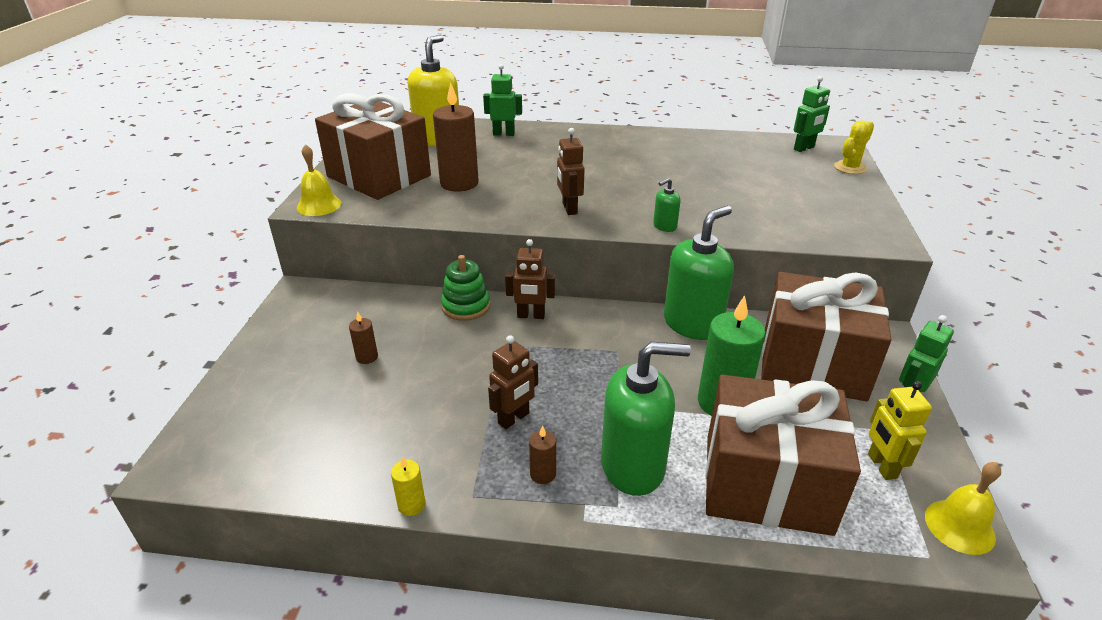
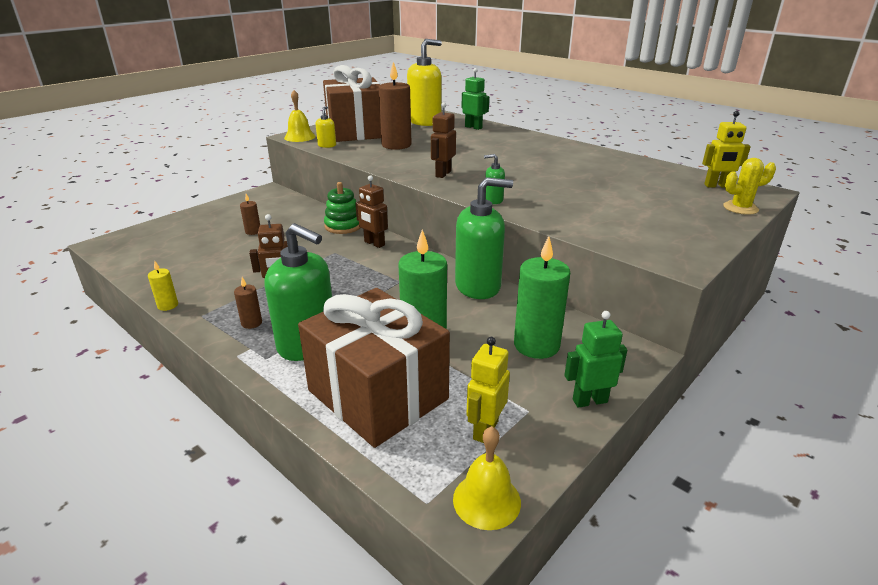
camera: 35 degrees right, 5 degrees down
brown gift [761,272,891,401] -> green candle [514,236,570,359]
green robot [794,76,830,152] -> yellow robot [702,111,751,187]
none -> yellow soap dispenser [316,106,336,148]

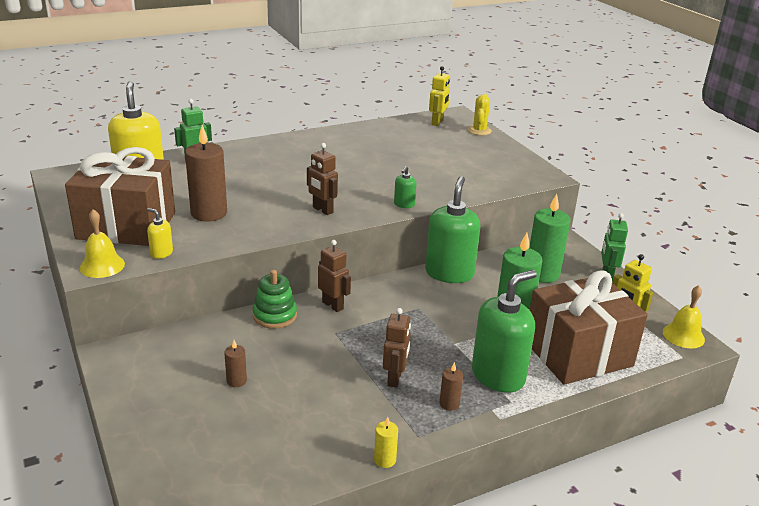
camera: 70 degrees left, 0 degrees up
brown robot [355,175,388,248] -> brown robot turned 105 degrees counterclockwise [318,240,351,312]

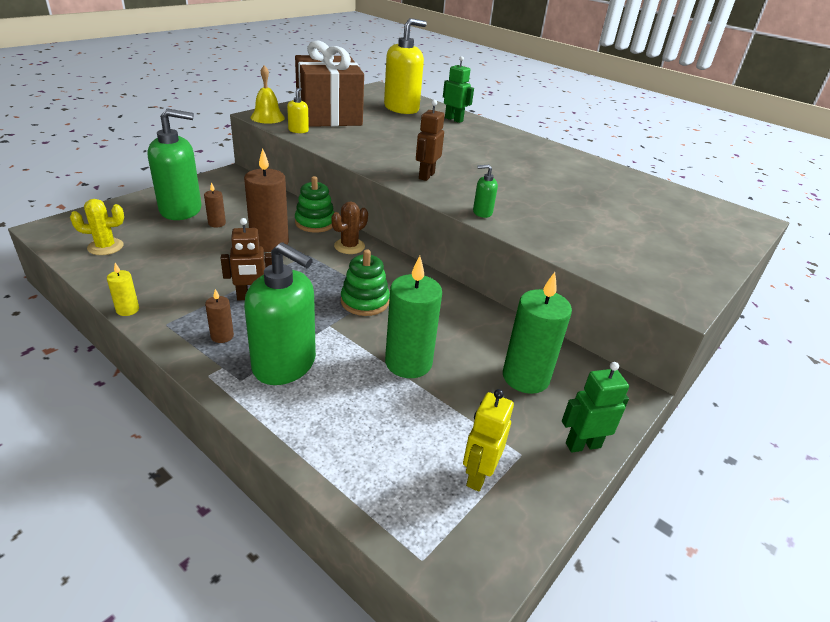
camera: 65 degrees right, 5 degrees up
brown candle [185,125,227,221] -> brown candle moved to [244,148,289,252]
brown robot [318,240,351,312] -> brown cactus [331,201,368,254]
green soap dispenser [425,176,480,283] -> green soap dispenser moved to [148,108,201,220]
yellow robot [429,66,450,126] -> none
yellow cactus [468,94,492,135] -> yellow cactus moved to [70,199,124,255]
brown gift [530,270,648,385] -> none
yellow bell [663,285,705,348] -> none
none -> green stacking toy [341,249,390,316]

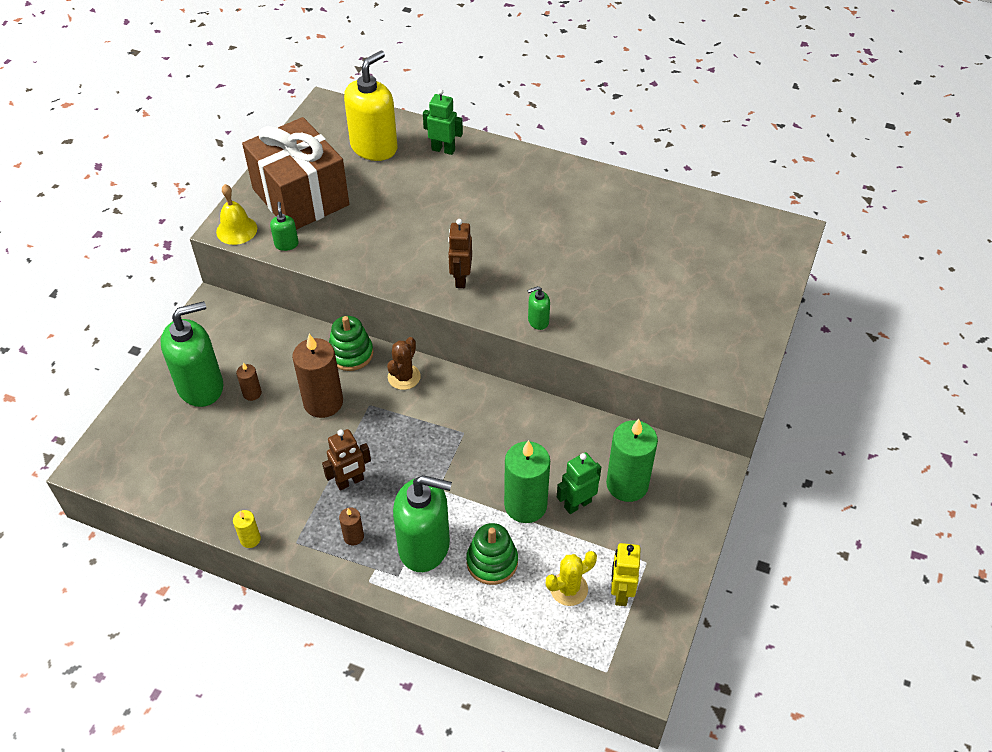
camera: 15 degrees left, 15 degrees up
yellow cactus [70,199,124,255] -> yellow cactus moved to [546,551,597,606]
yellow soap dispenser [287,88,309,133] -> green soap dispenser [270,202,299,251]
green stacking toy [341,249,390,316] -> green stacking toy moved to [466,523,518,585]
green robot [562,362,629,453] -> green robot moved to [557,452,601,514]

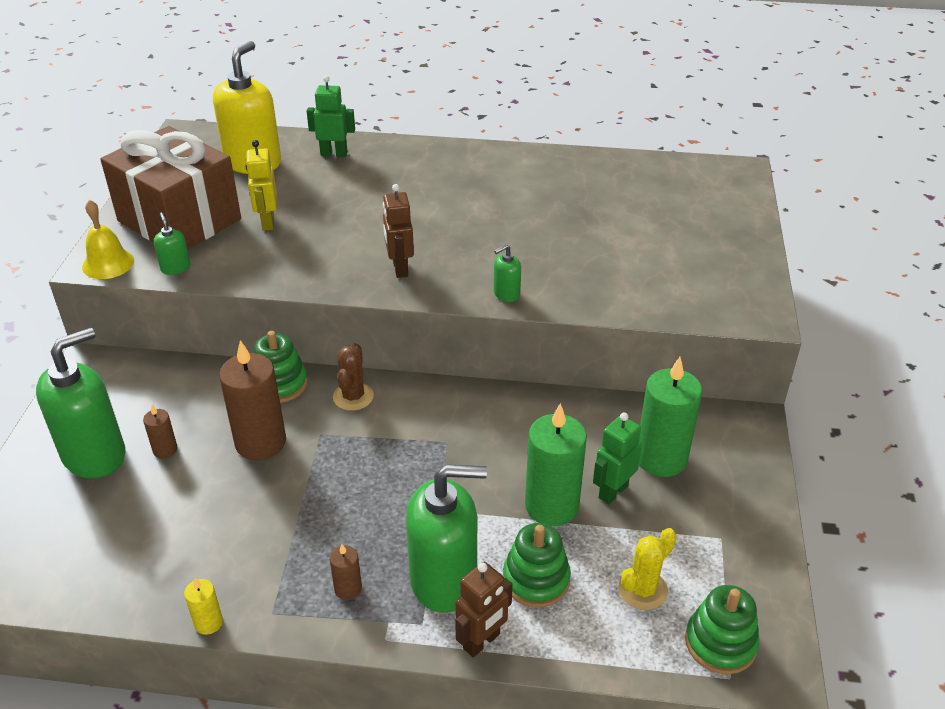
camera: 15 degrees left, 10 degrees down
brown robot [322,429,371,490] -> brown robot moved to [455,562,513,657]
yellow robot [611,543,641,606] -> yellow robot moved to [245,140,277,231]
none -> green stacking toy [685,585,760,674]

